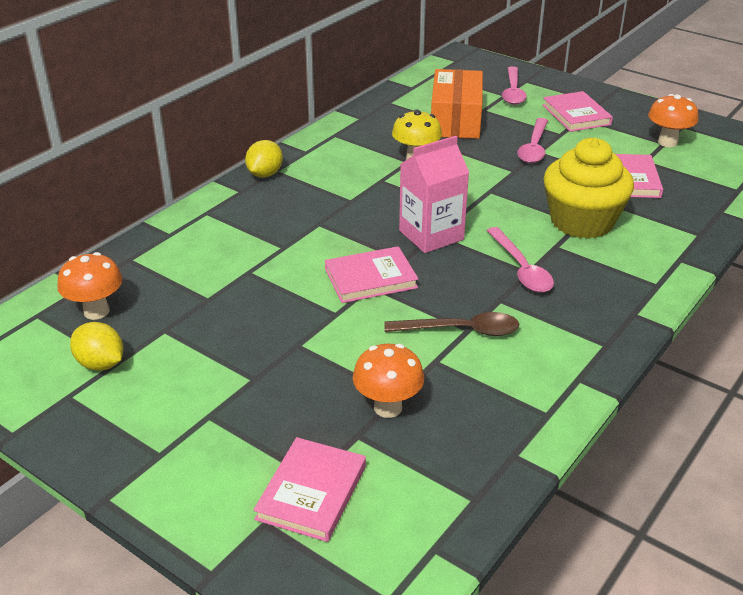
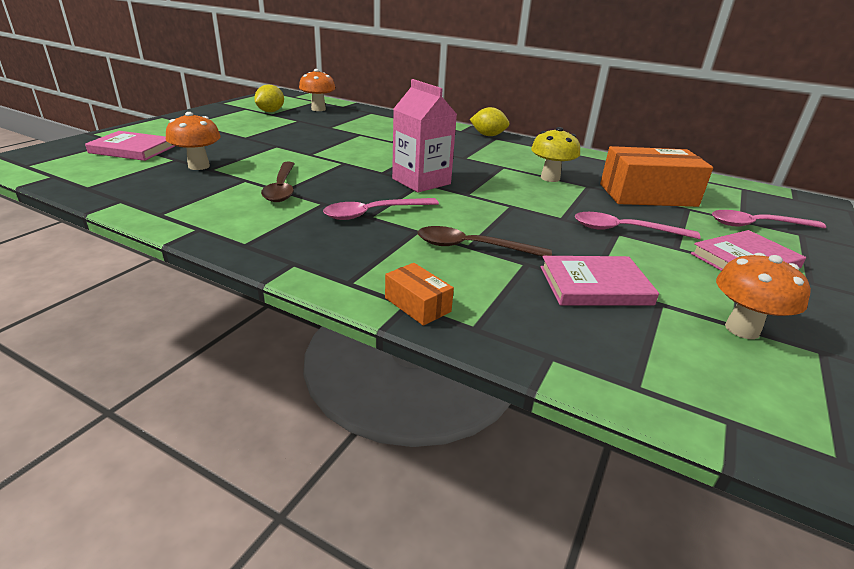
camera: 80 degrees right, 5 degrees down
pink book [325,246,419,303] -> none
yellow cupcake [544,138,634,239] -> brown spoon [418,226,552,257]
none -> orange box [385,263,454,326]

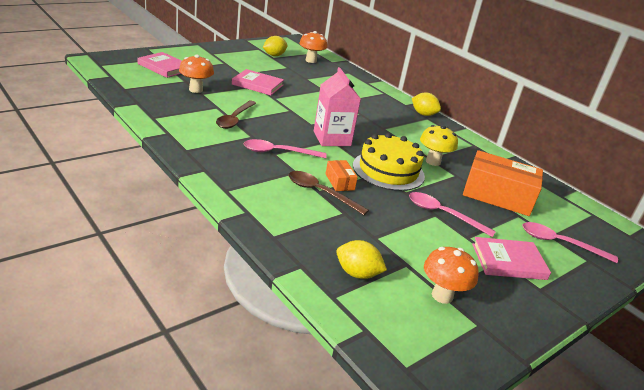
camera: 20 degrees right, 0 degrees up
orange box [385,263,454,326] -> orange box moved to [325,160,358,191]
pink book [541,256,659,305] -> pink book moved to [232,69,284,95]
none -> yellow lemon [336,240,387,279]
none -> yellow cake [353,133,425,191]

